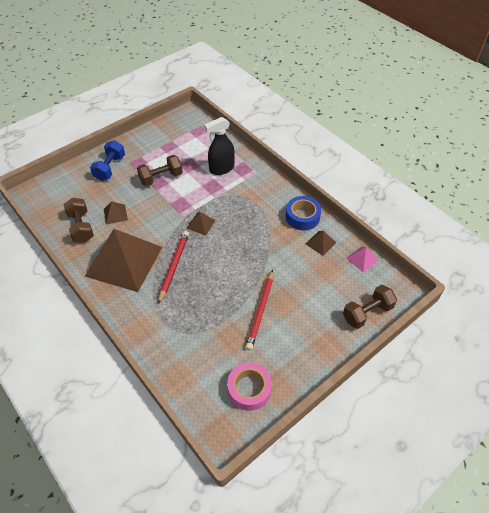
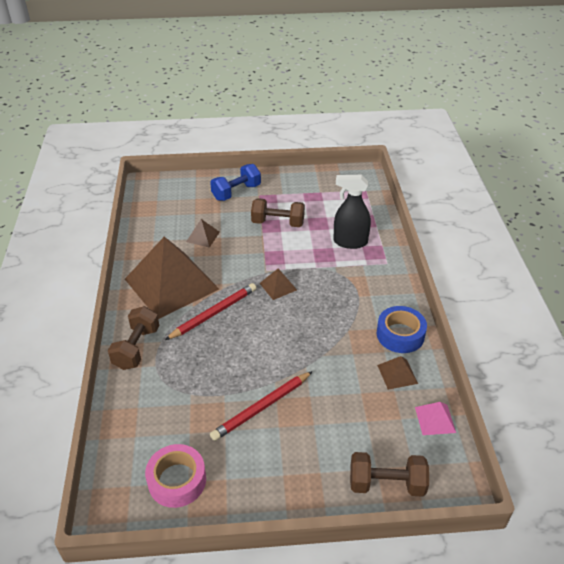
camera: 35 degrees right, 10 degrees down
brown dumbbell [63,198,94,243] -> brown dumbbell moved to [108,306,159,370]

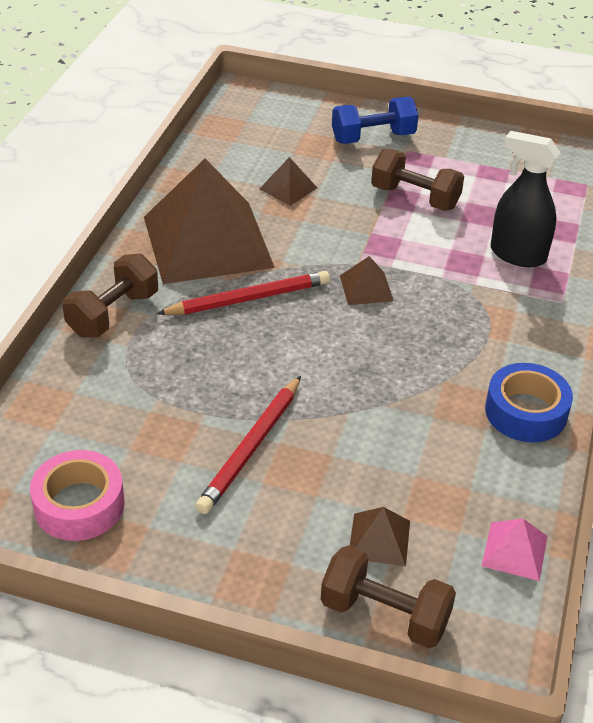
camera: 20 degrees right, 0 degrees up
red pencil [210,371,313,441] -> red pencil turned 45 degrees counterclockwise [195,376,301,514]
brown pyramid [377,356,418,390] -> brown pyramid moved to [350,507,410,566]

